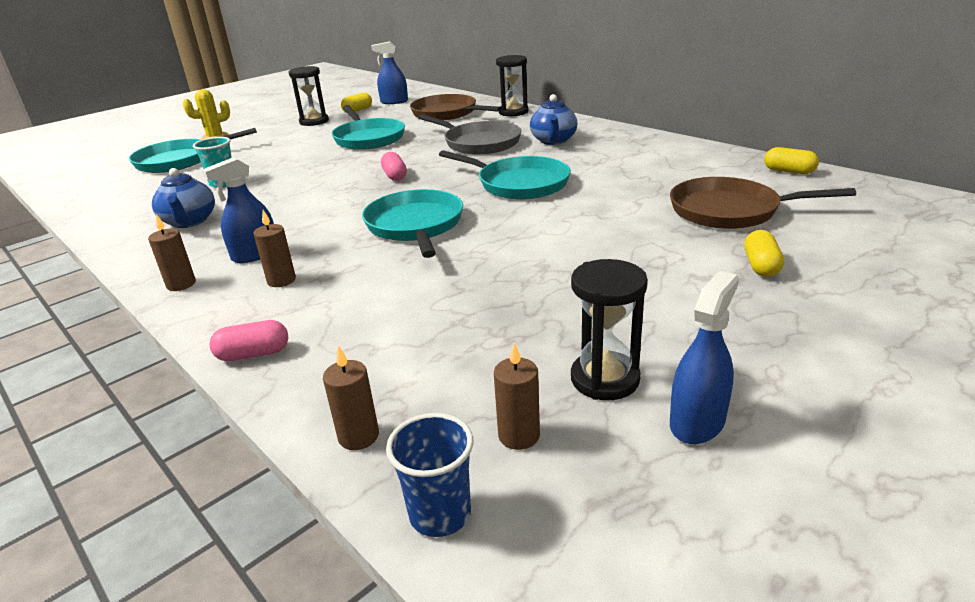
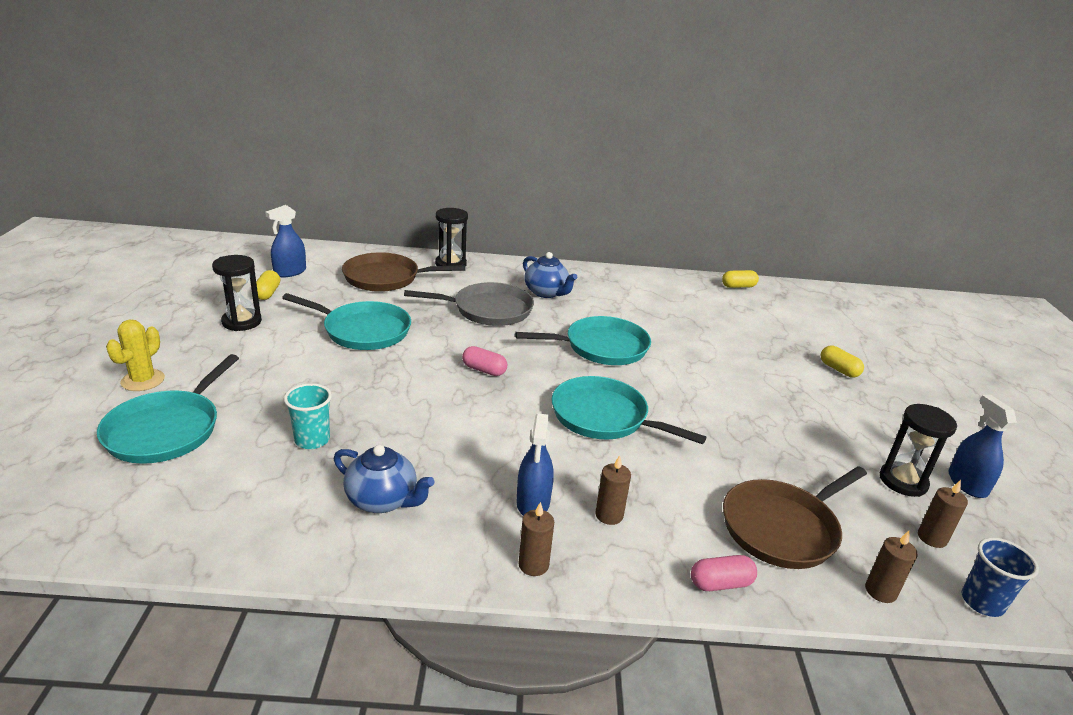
camera: 50 degrees left, 0 degrees up
pink capsule [209,320,288,361] -> pink capsule turned 45 degrees clockwise [691,555,757,591]
brown pan [670,177,856,229] -> brown pan moved to [723,466,867,569]

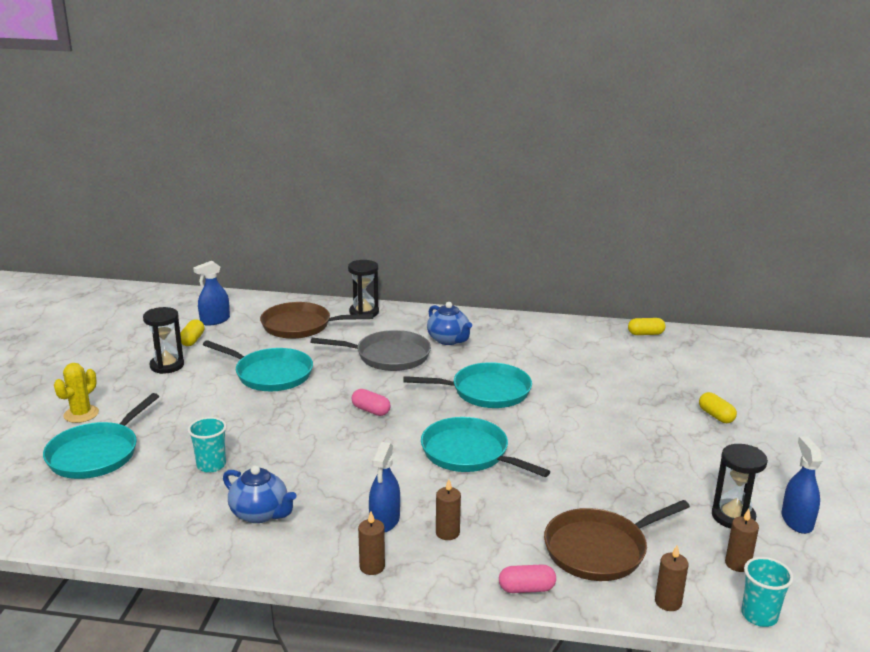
camera: 10 degrees right, 5 degrees down
blue cup [962,538,1039,617] -> turquoise cup [741,557,794,627]

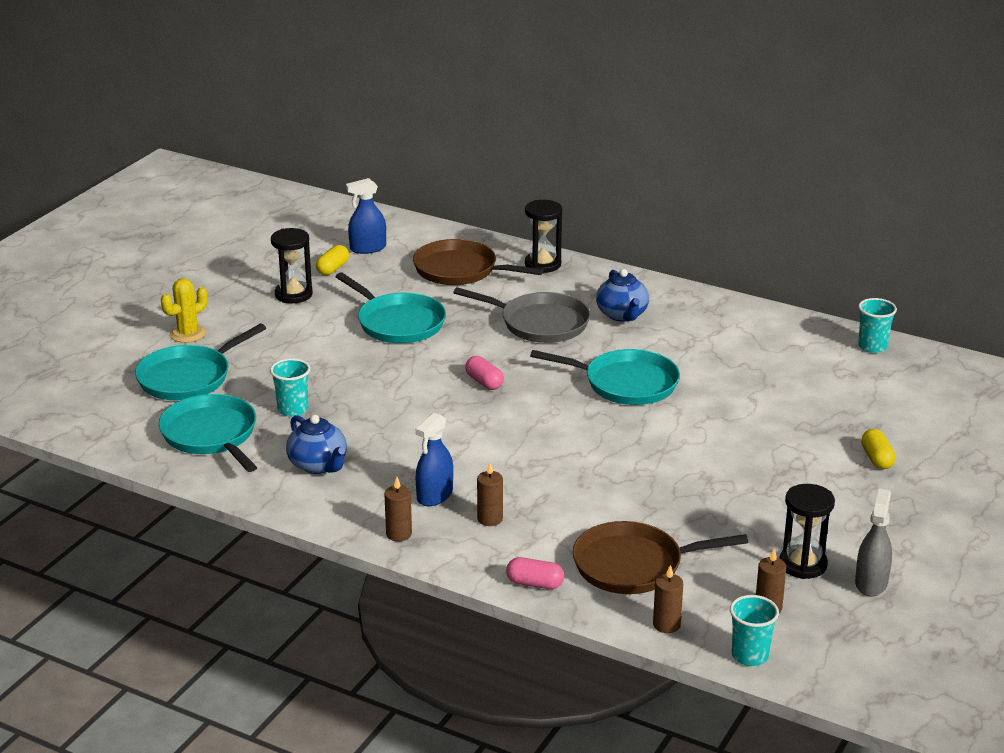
camera: 20 degrees right, 5 degrees up
turquoise pan [421,417,551,477] -> turquoise pan moved to [158,394,257,472]
yellow capsule [628,318,666,335] -> turquoise cup [858,298,897,353]
blue spray bottle [782,436,823,534] -> grey spray bottle [855,488,892,597]

